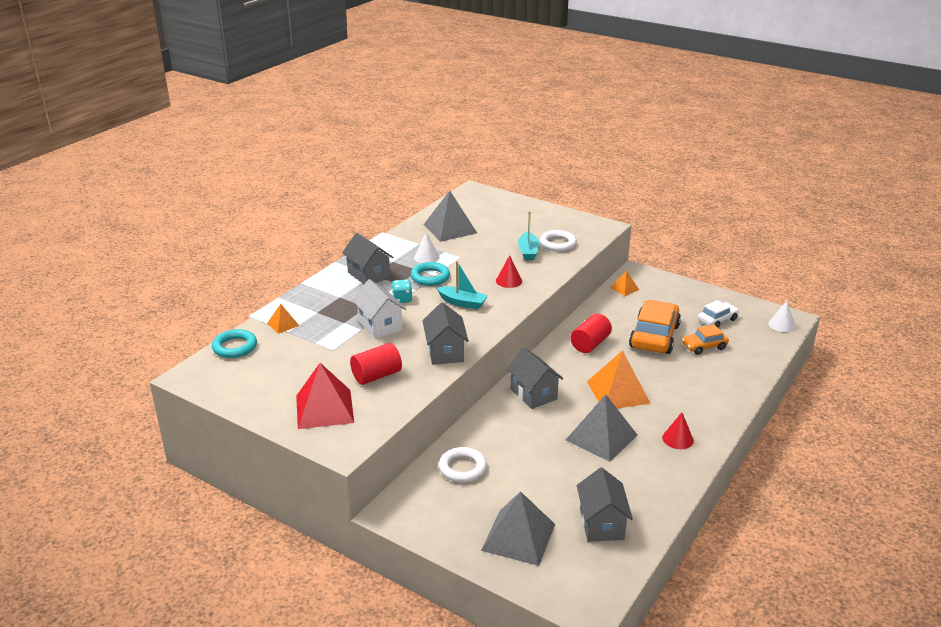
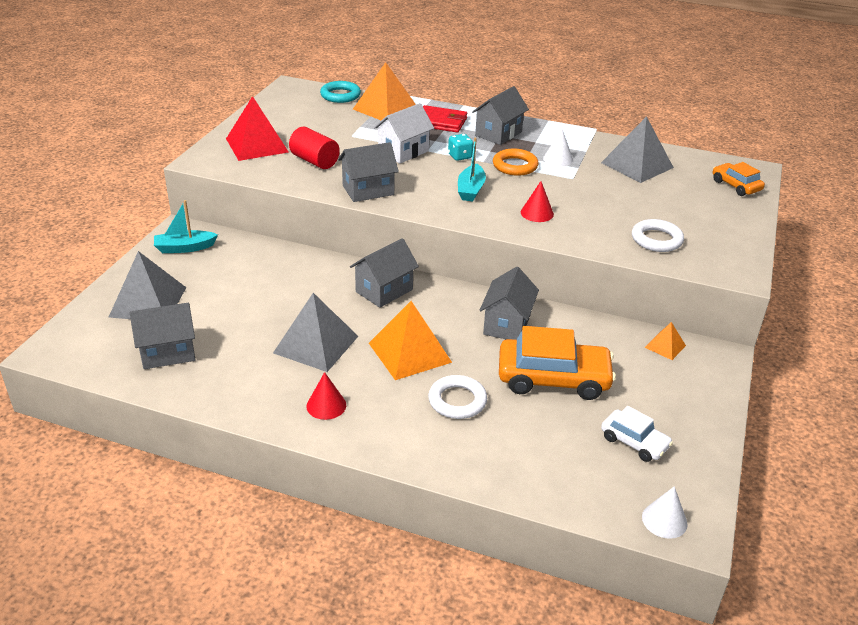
camera: 75 degrees right, 5 degrees up
orange pyramid [267,304,299,334] -> orange pyramid [353,62,416,120], size x2.02
turquoise ring [411,262,450,286] -> orange ring [493,149,539,176]
white ring [439,447,487,483] -> white ring moved to [428,375,487,419]
turquoise boat [518,211,539,260] -> turquoise boat moved to [154,200,218,253]
red cylinder [570,314,612,353] -> grey house [480,267,539,340]
orange car [682,324,729,355] -> orange car moved to [713,162,765,196]
none -> red wallet [423,105,467,133]

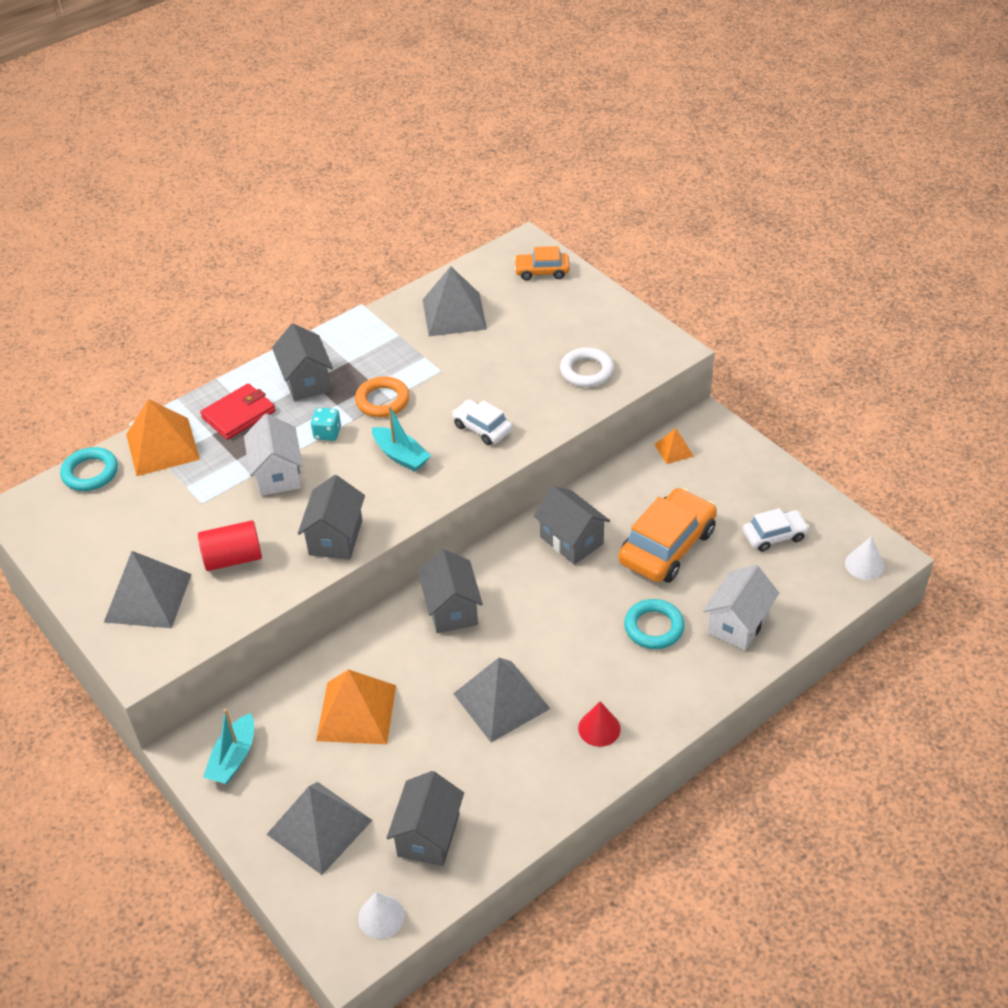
camera: 55 degrees left, 10 degrees up
red pyramid [226,96,289,161] -> grey pyramid [104,551,192,628]
orange pyramid [369,301,452,380] -> orange pyramid moved to [316,669,396,744]
white ring [428,375,487,419] -> turquoise ring [624,599,685,649]
red cone [521,181,554,222] -> white car [452,399,512,445]
white cone [543,129,573,167] -> white cone moved to [358,892,405,939]
none -> white house [703,565,779,651]

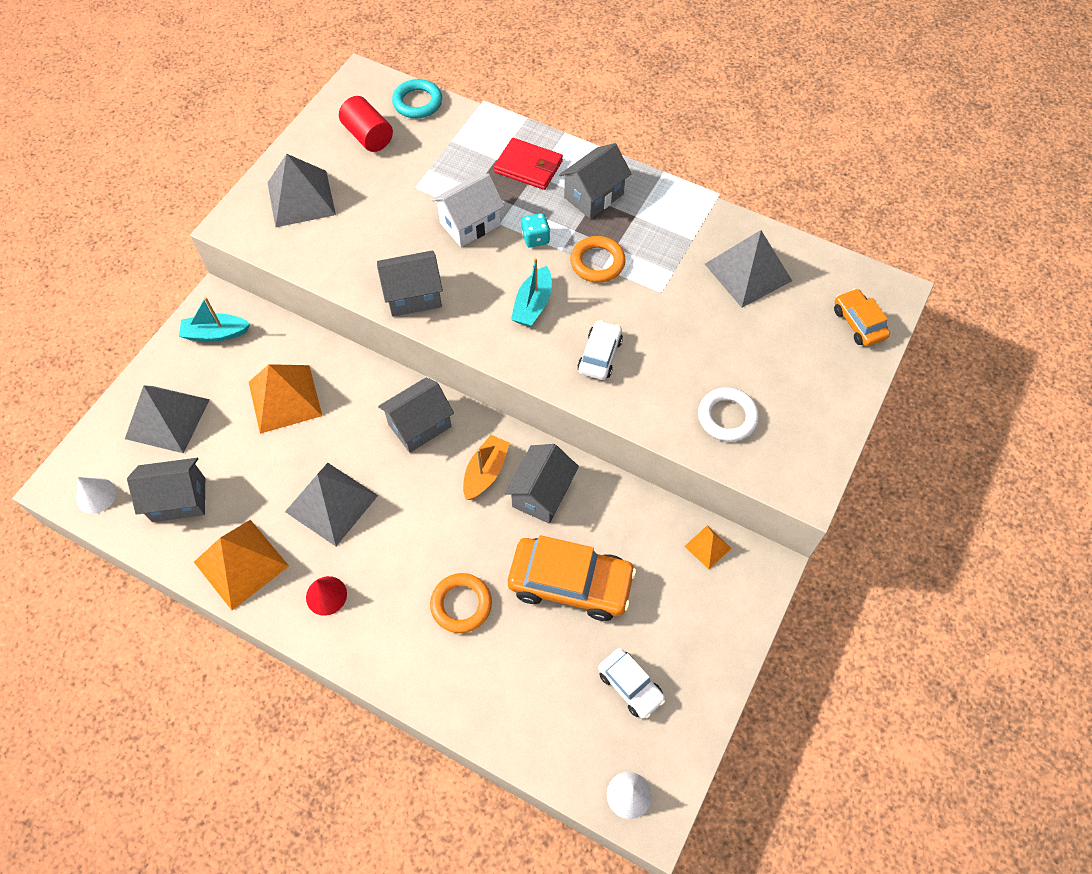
camera: 65 degrees right, 15 degrees up
orange pyramid [126,399,200,476] -> orange pyramid moved to [194,520,289,610]
red cylinder [198,520,262,571] -> red cylinder moved to [339,96,393,152]
turquoise ring [624,599,685,649] -> orange ring [430,573,492,633]
white house [703,565,779,651] -> none
none -> orange boat [463,435,510,500]

